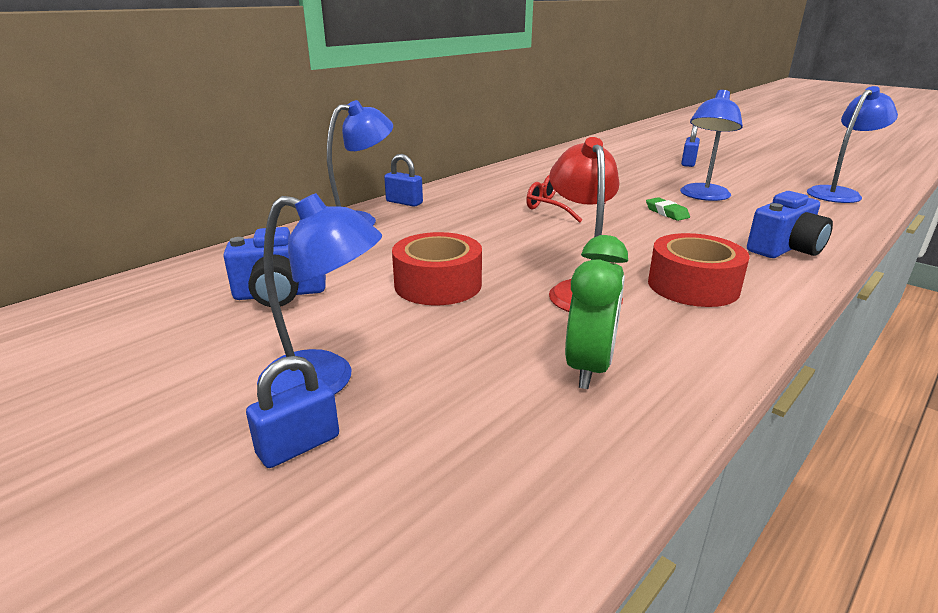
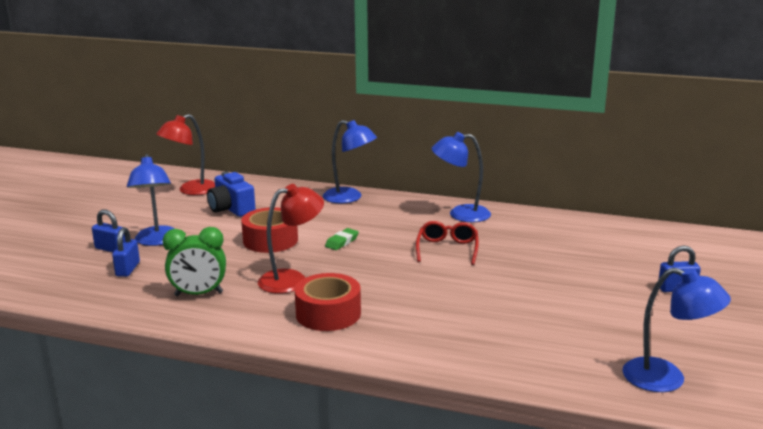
camera: 65 degrees right, 5 degrees down
blue padlock [384,154,423,207] -> blue padlock moved to [112,227,140,277]
green eraser [646,197,690,221] -> green eraser moved to [325,228,359,250]
blue lamp [680,89,743,201] -> blue lamp moved to [431,132,491,222]
blue camera [747,191,833,258] -> none
none -> red lamp [156,114,215,195]

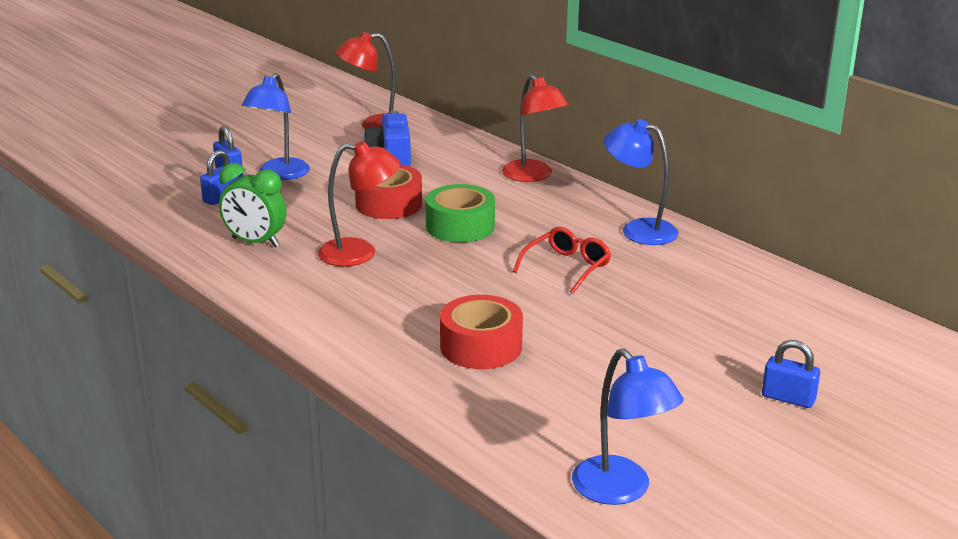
camera: 30 degrees right, 5 degrees up
red tape [295,273,361,331] -> red tape moved to [440,295,523,369]
blue lamp [323,120,377,203] -> red lamp [502,74,569,182]
green eraser [325,228,359,250] -> green tape [425,184,495,242]

